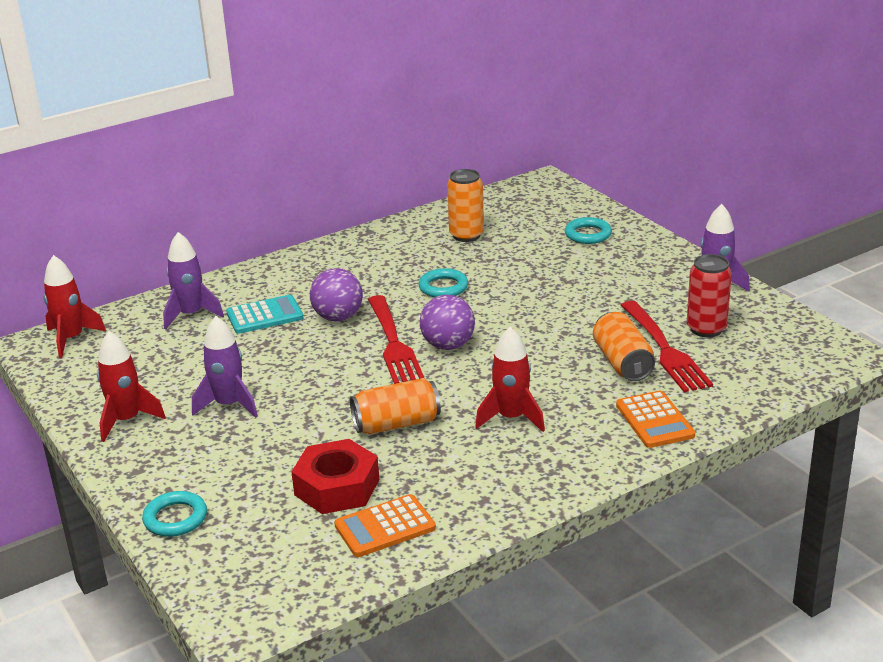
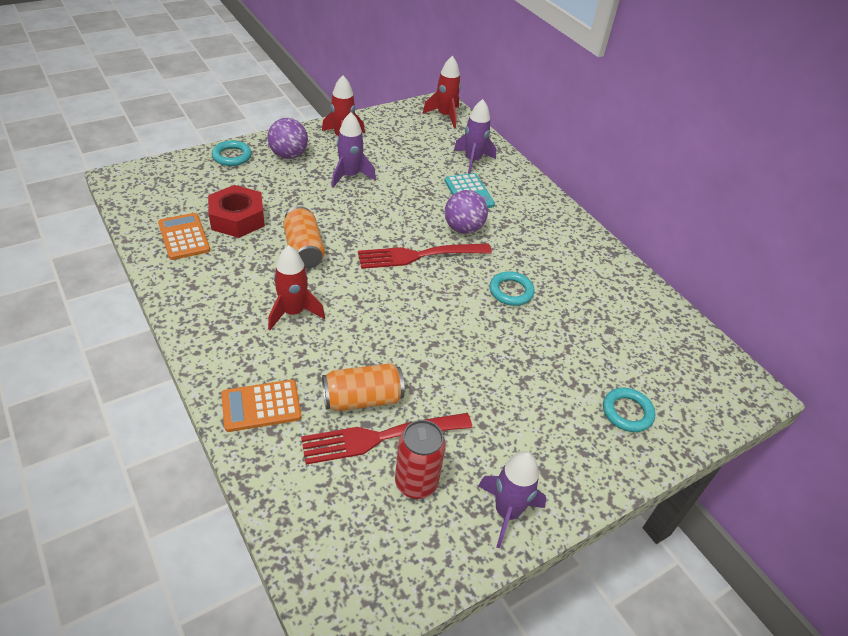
camera: 85 degrees right, 15 degrees up
purple ball [420,295,475,350] -> purple ball moved to [267,118,308,159]
orange can [447,169,484,242] -> none

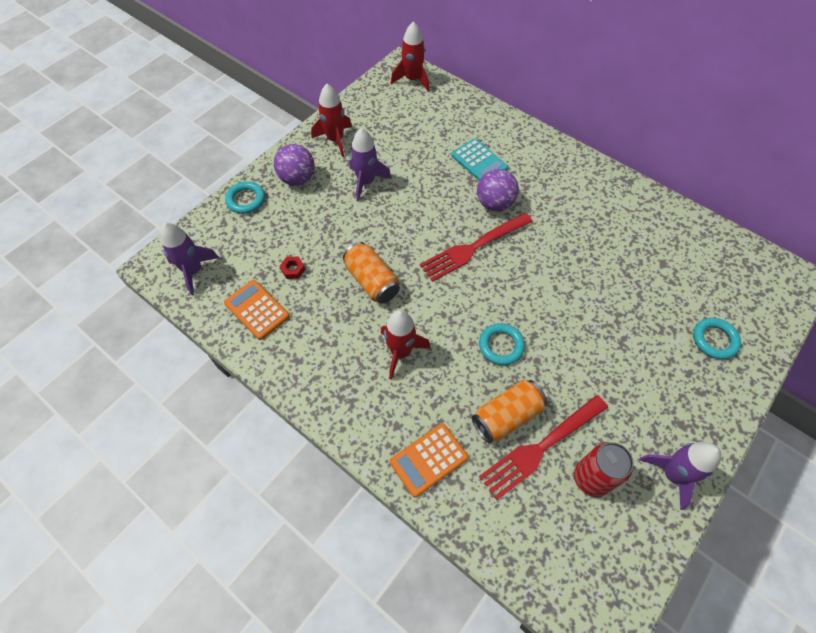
camera: 15 degrees left, 15 degrees up
red nut [208,185,265,238] -> red nut [280,257,305,279], size x0.42
purple rocket [454,99,496,174] -> purple rocket moved to [160,223,219,295]
turquoise ring [489,271,535,306] -> turquoise ring moved to [479,323,525,365]

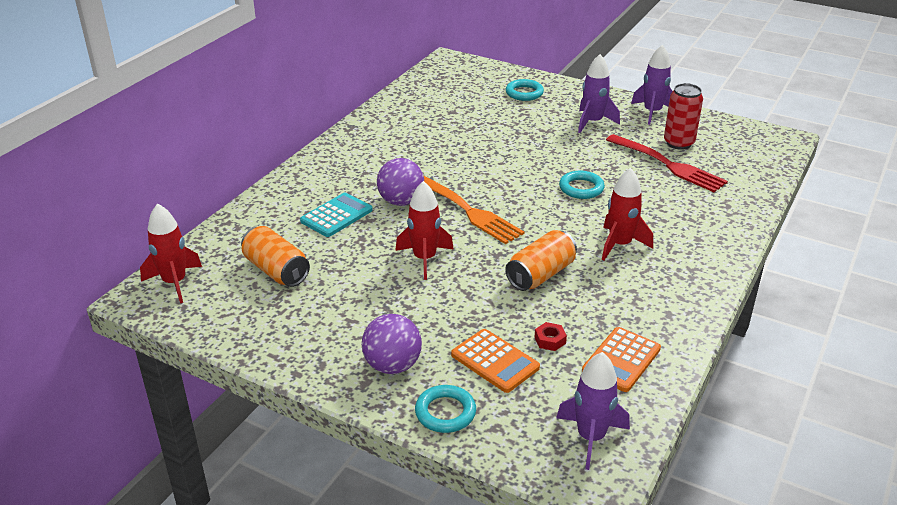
camera: 100 degrees left, 25 degrees down
red rocket [311,84,352,157] -> red rocket moved to [395,181,454,280]
purple rocket [349,128,392,201] -> purple rocket moved to [578,54,620,133]
orange calculator [390,423,468,497] -> orange calculator moved to [451,329,540,393]
red fork [420,213,533,282] -> orange fork [423,175,524,244]
orange can [472,380,547,443] -> orange can moved to [241,226,310,287]

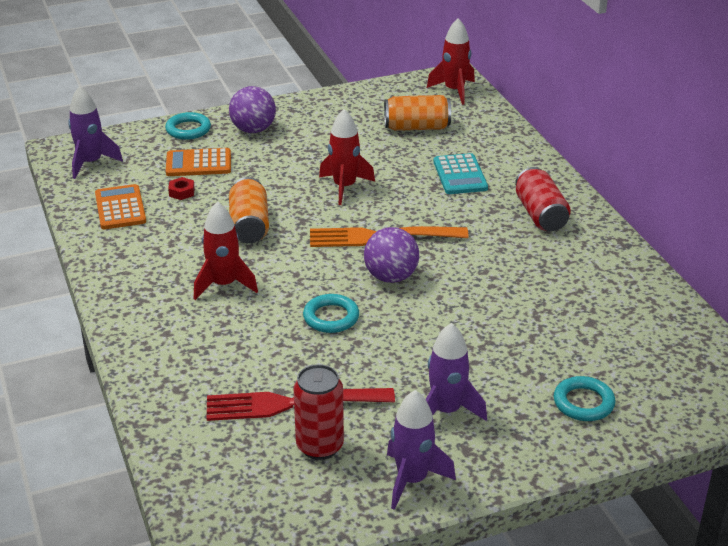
camera: 130 degrees right, 0 degrees up
purple ball [377,158,424,206] -> purple ball moved to [364,227,419,283]
none -> red can [515,167,571,231]

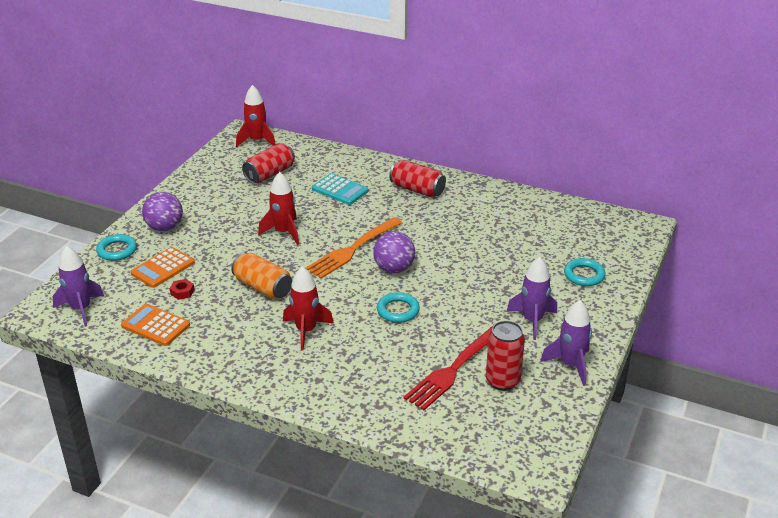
camera: 45 degrees left, 0 degrees up
orange can [384,95,451,131] -> red can [242,143,295,184]

